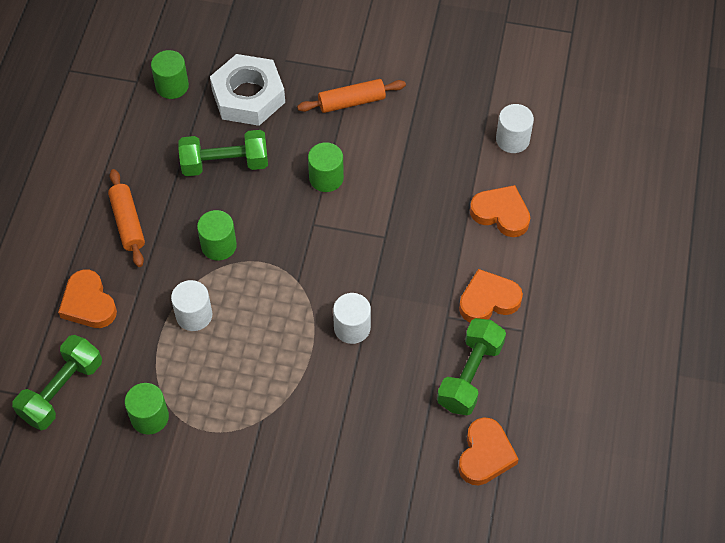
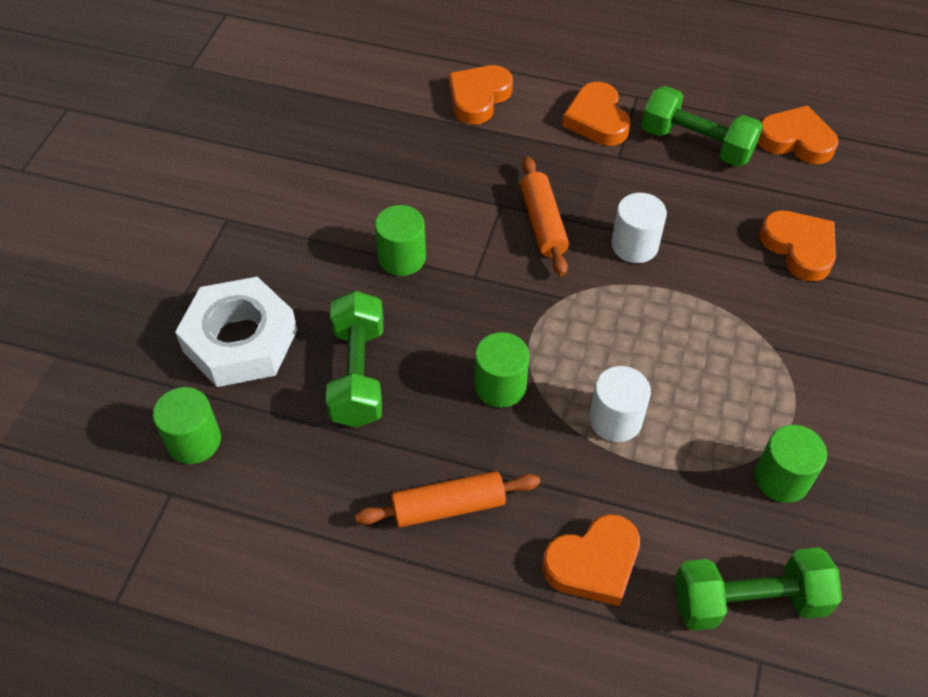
camera: 85 degrees left, 5 degrees down
green dumbbell [12,335,102,430] -> green dumbbell turned 45 degrees counterclockwise [675,547,842,631]
orange rolling pin [297,79,406,113] -> orange rolling pin moved to [520,156,569,276]
white cylinder [496,104,534,153] -> none
none -> orange heart [759,210,836,281]

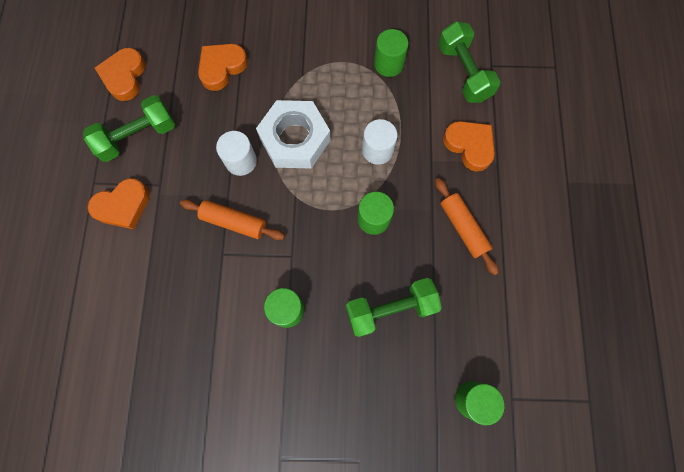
camera: 105 degrees left, 20 degrees up
white nut [175,277,297,387] -> white nut moved to [256,100,331,169]
orange heart [449,65,513,124] -> none
orange rolling pin [520,156,569,276] -> orange rolling pin turned 45 degrees clockwise [180,199,285,240]
green dumbbell [641,86,763,167] -> green dumbbell turned 45 degrees clockwise [83,95,175,162]

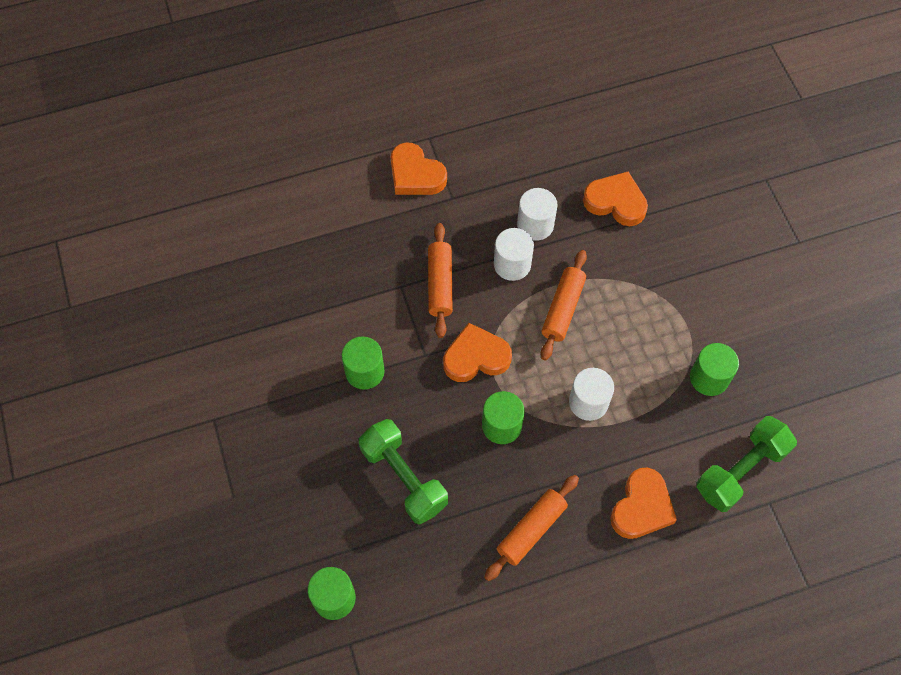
camera: 70 degrees right, 10 degrees down
green dumbbell [83,95,175,162] -> none
orange heart [95,48,145,101] -> orange heart moved to [443,323,512,382]
white nut [256,100,331,169] -> orange rolling pin [541,250,587,361]
none -> white cylinder [517,188,558,241]

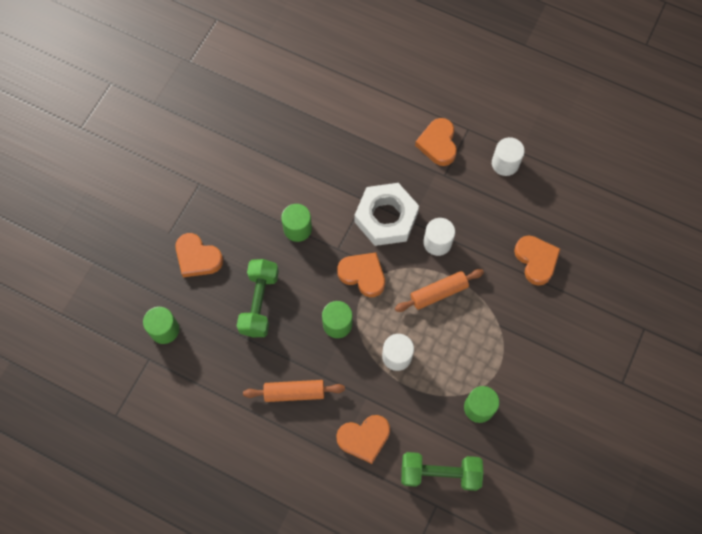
camera: 45 degrees right, 5 degrees up
orange rolling pin [428,223,453,338] -> white nut [355,183,419,246]
white cylinder [517,188,558,241] -> white cylinder moved to [492,137,525,176]
none -> orange heart [175,233,223,277]

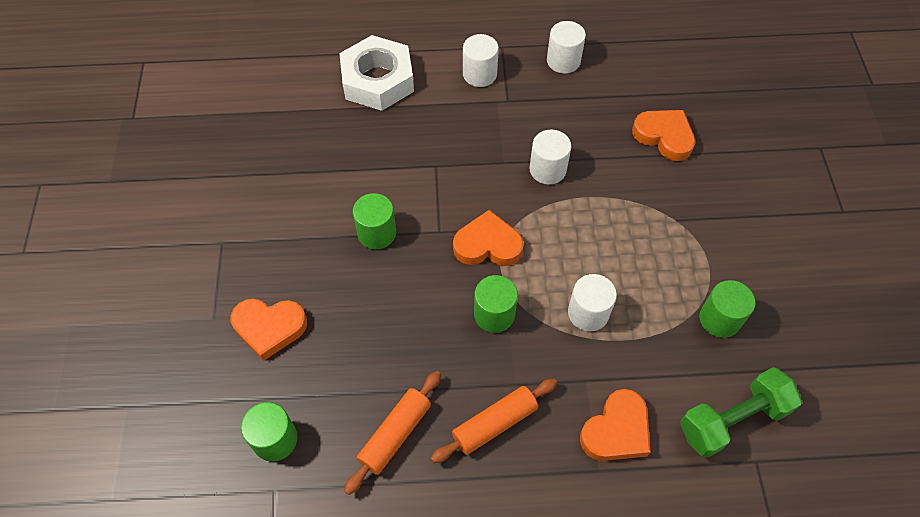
camera: 30 degrees left, 10 degrees down
green dumbbell [237,259,279,337] -> none
white nut [355,183,419,246] -> white nut moved to [339,35,414,111]
orange rolling pin [395,269,484,312] -> orange rolling pin moved to [344,371,441,495]
orange heart [415,118,457,166] -> white cylinder [463,34,499,87]

